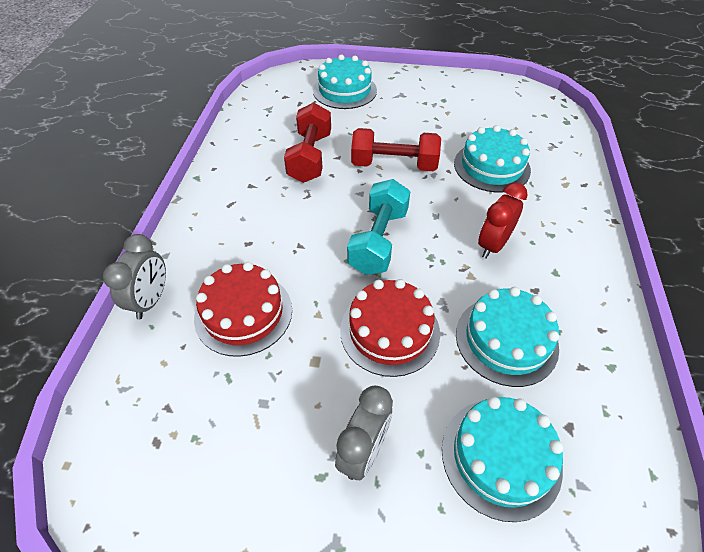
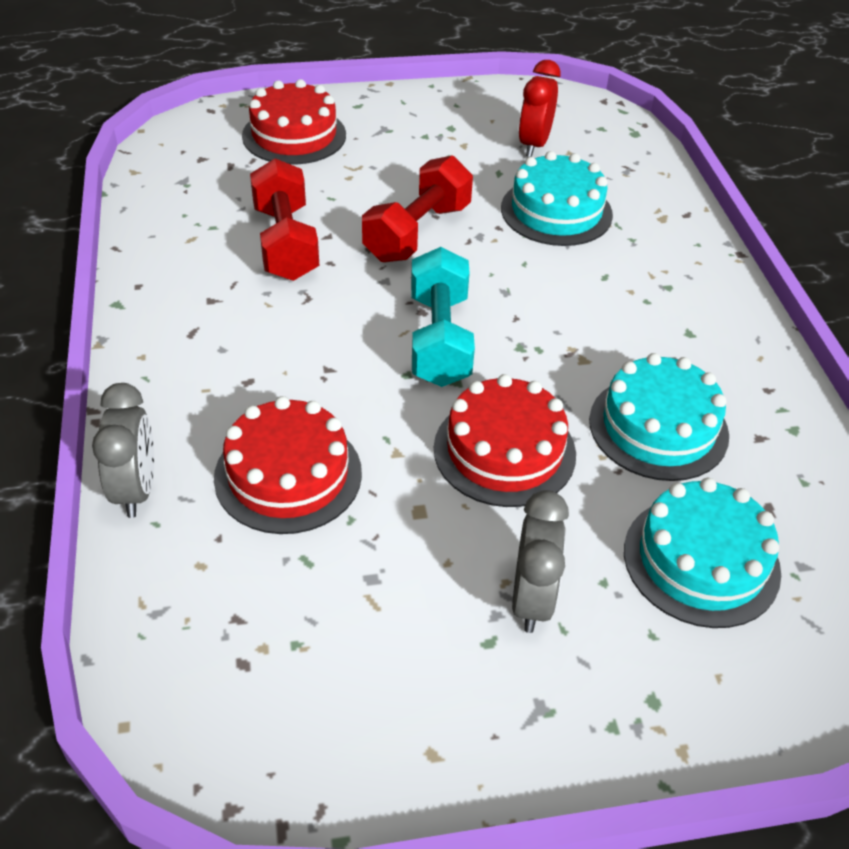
camera: 20 degrees left, 5 degrees down
turquoise cake [313,55,377,109] -> red cake [242,79,346,165]
red dumbbell [351,128,441,171] -> red dumbbell turned 45 degrees counterclockwise [362,156,473,263]
red clock [478,182,528,259] -> red clock moved to [518,60,561,157]

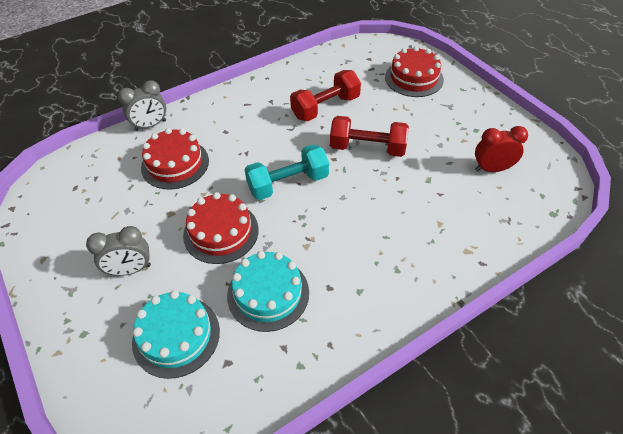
camera: 70 degrees right, 5 degrees up
turquoise cake [501,151,613,246] -> none

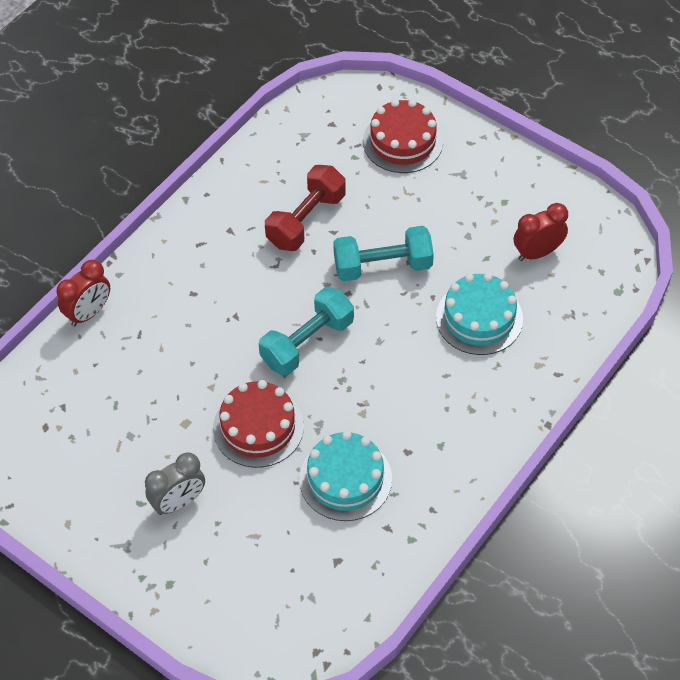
camera: 20 degrees left, 5 degrees up
grey clock [118,80,166,131] -> red clock [56,260,110,327]
turquoise cake [132,290,220,379] -> turquoise cake moved to [436,273,523,355]
red cake [141,128,209,190] -> none
red dumbbell [330,116,409,157] -> turquoise dumbbell [333,226,434,281]

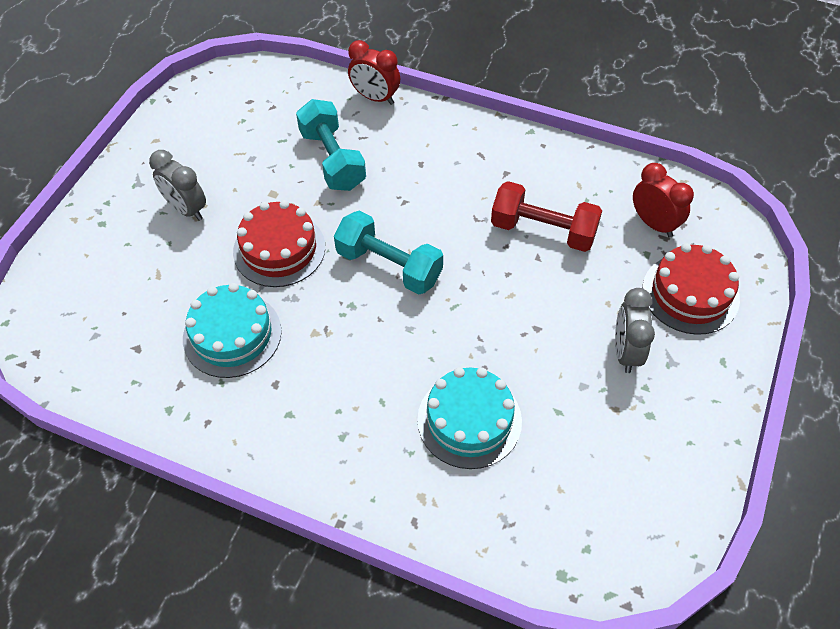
camera: 75 degrees right, 0 degrees up
turquoise dumbbell [333,226,434,281] -> turquoise dumbbell moved to [296,99,366,191]
red clock [514,203,568,261] -> red clock moved to [633,163,694,238]
none -> grey clock [615,288,655,373]

